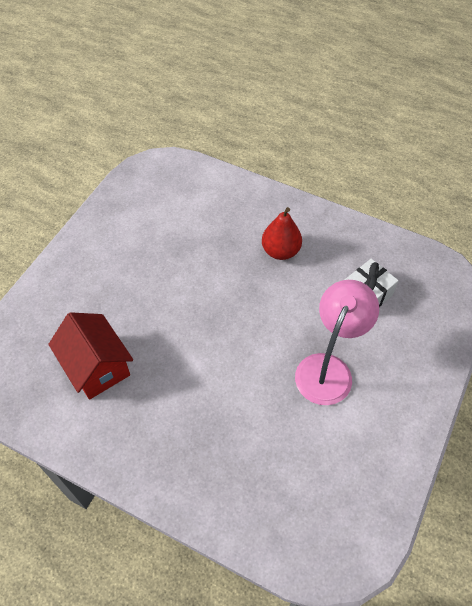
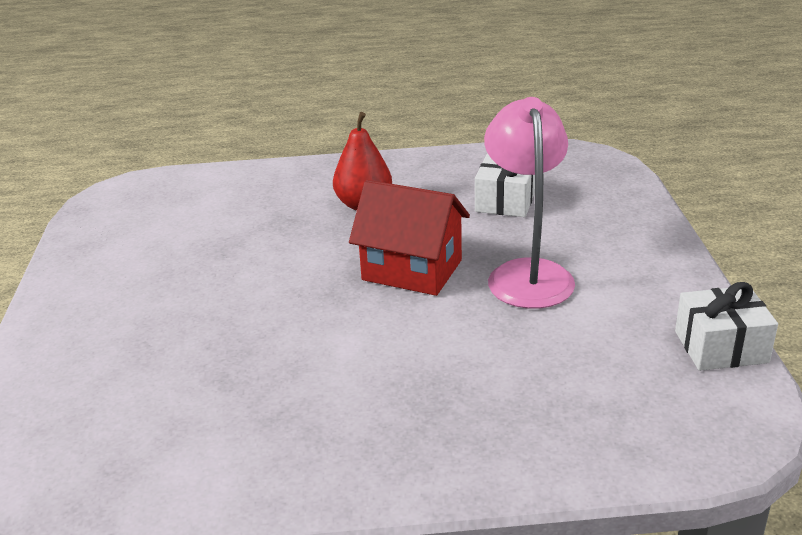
camera: 30 degrees left, 25 degrees down
red house [48,312,133,400] -> red house moved to [349,180,470,296]
none -> white gift [675,282,778,371]

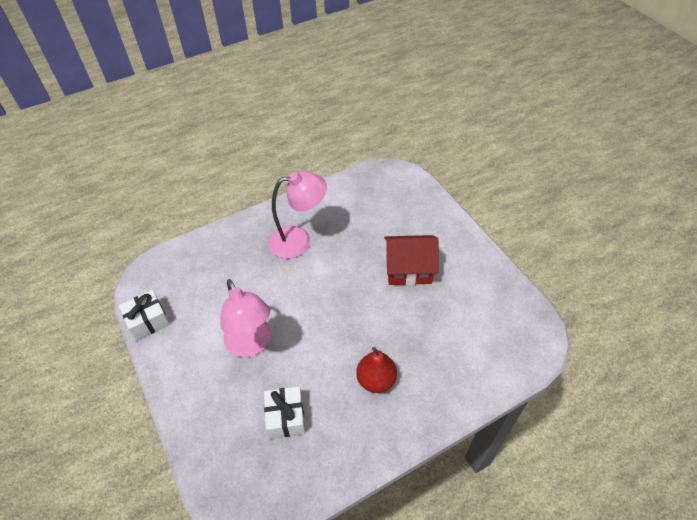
camera: 155 degrees right, 20 degrees up
red house [349,180,470,296] -> red house moved to [384,235,438,285]
none -> pink lamp [268,171,327,259]

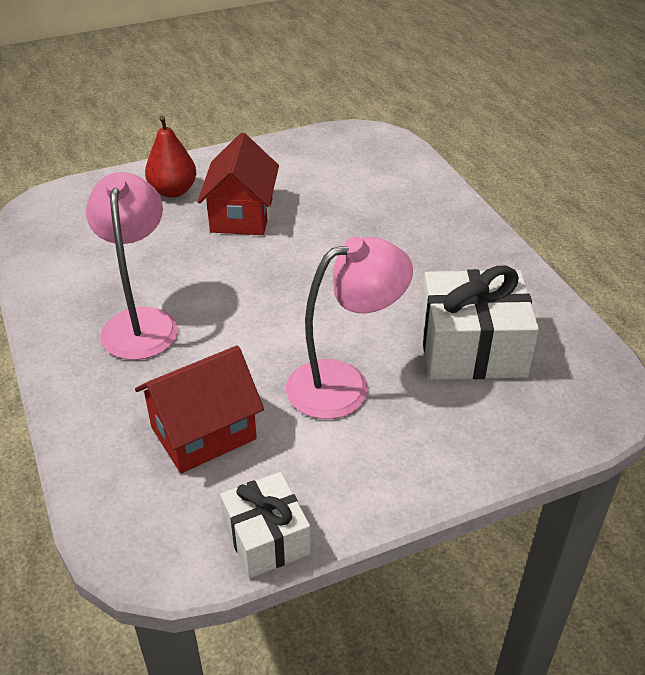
camera: 85 degrees left, 10 degrees down
white gift [264,386,305,439] -> white gift [420,266,539,379], size x1.64
red pear [356,347,397,393] -> red pear moved to [145,115,197,198]
none -> red house [135,345,264,473]

